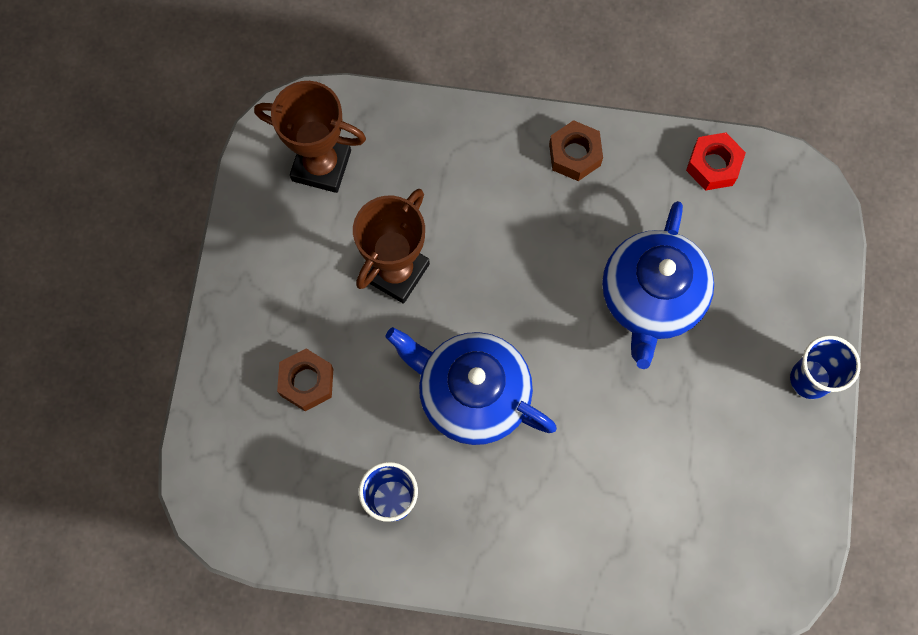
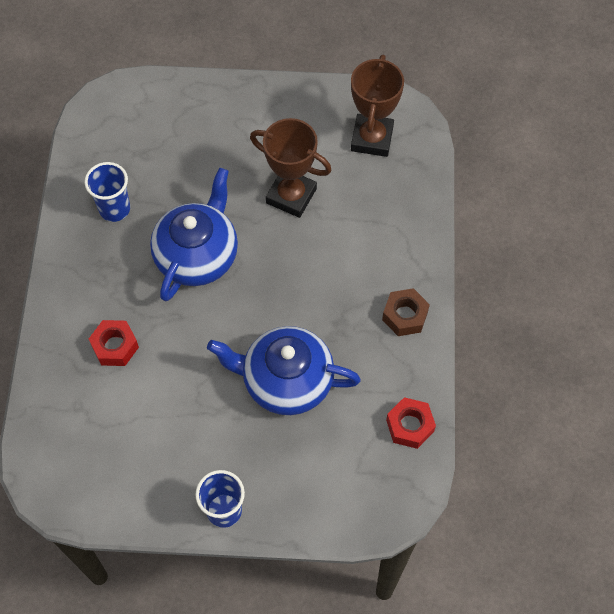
camera: 85 degrees right, 10 degrees down
brown nut [277,349,333,411] -> none
none -> red nut [89,320,139,366]

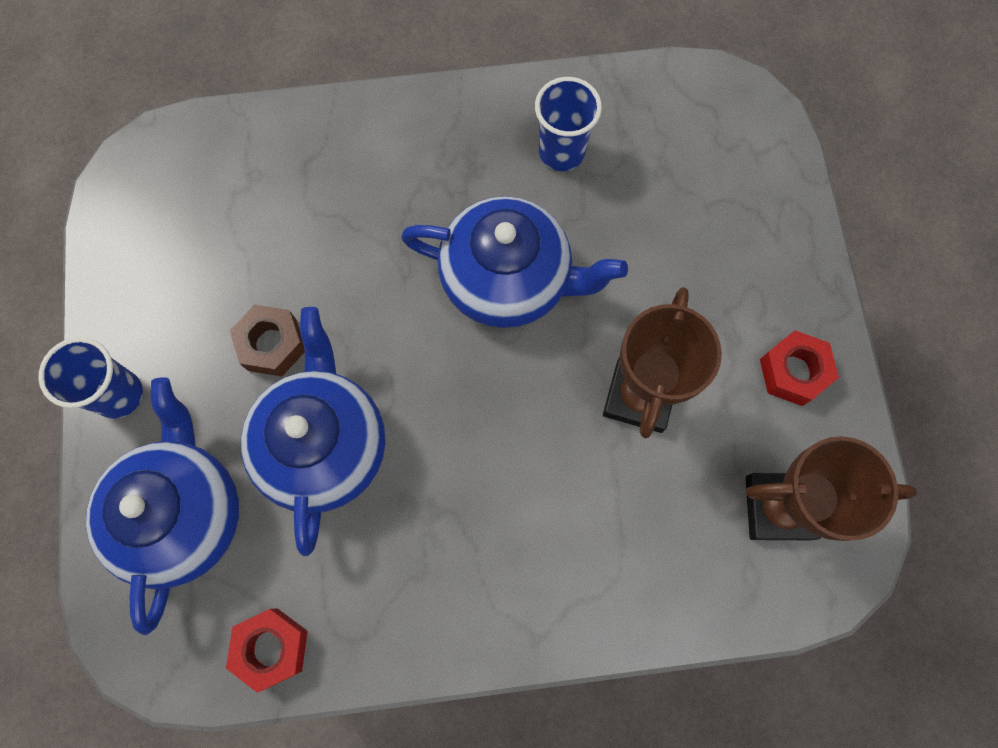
camera: 80 degrees right, 10 degrees up
red nut [89,320,139,366] -> red nut moved to [760,330,839,406]
brown nut [382,288,430,336] -> brown nut moved to [230,305,305,376]
none -> blue teapot [86,377,239,635]

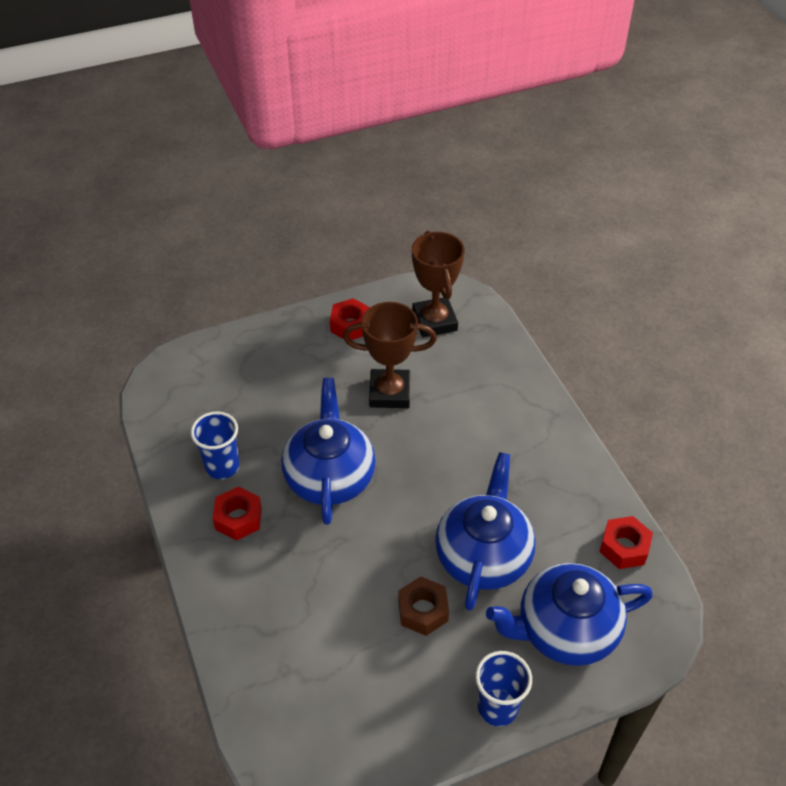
camera: 105 degrees left, 25 degrees down
blue teapot [241,307,386,556] -> blue teapot turned 120 degrees clockwise [435,452,536,611]
none -> red nut [213,486,262,540]

